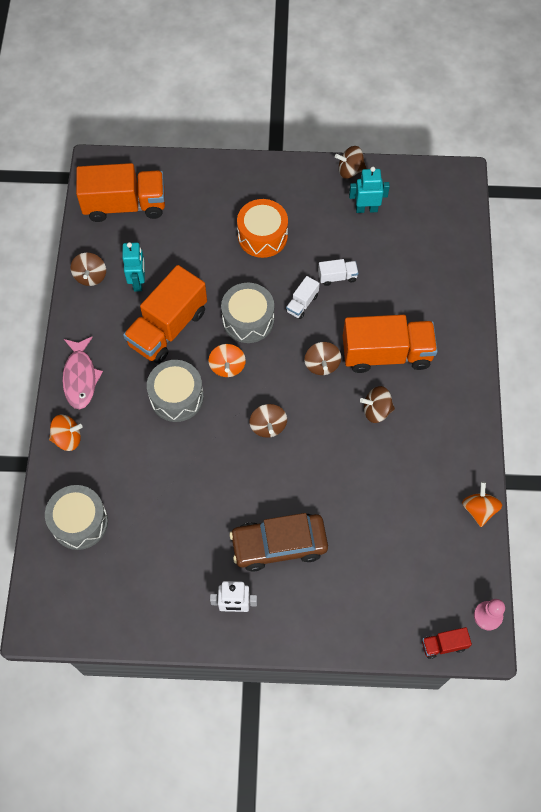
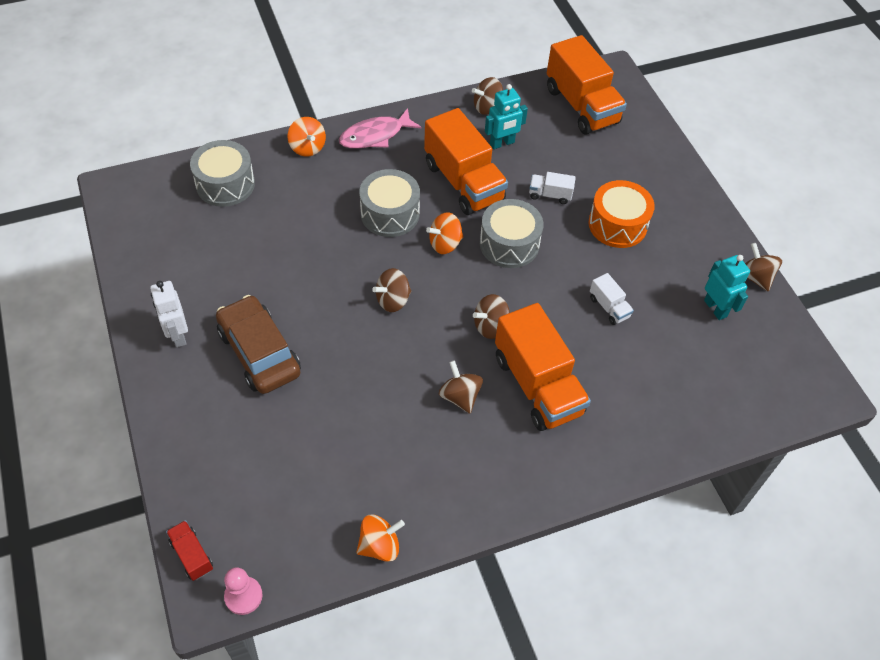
camera: 65 degrees right, 10 degrees down
orange truck [123,265,207,364] -> orange truck turned 135 degrees counterclockwise [424,108,508,215]
white truck [286,276,320,319] -> white truck moved to [529,172,576,204]

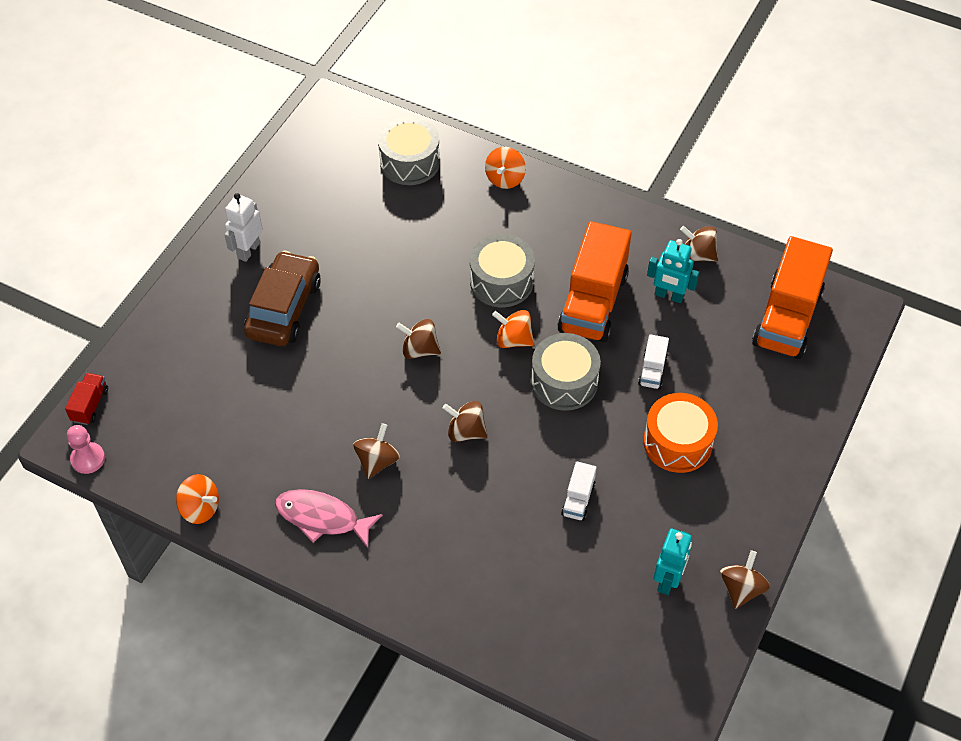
camera: 50 degrees right, 0 degrees up
pink fish [339,108,421,149] -> pink fish moved to [275,489,382,548]
orange truck [495,303,591,431] -> none
white truck [529,172,576,204] -> white truck turned 135 degrees counterclockwise [638,334,669,389]

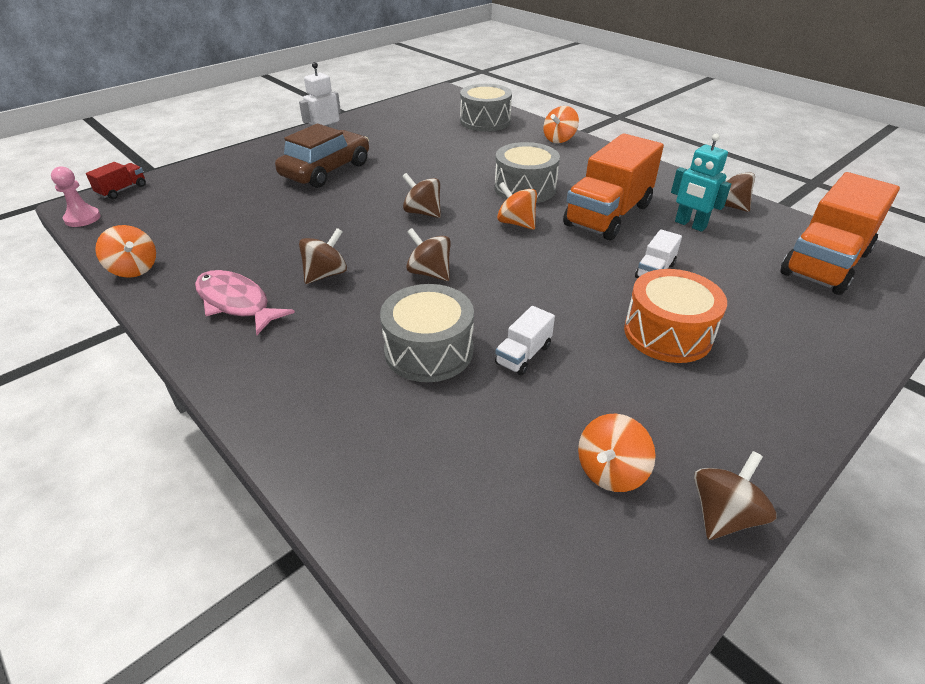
camera: 20 degrees right, 15 degrees down
grey drum [531,333,601,411] -> grey drum moved to [380,284,474,382]
turquoise robot [653,529,692,595] -> orange spinning top [578,413,656,492]

